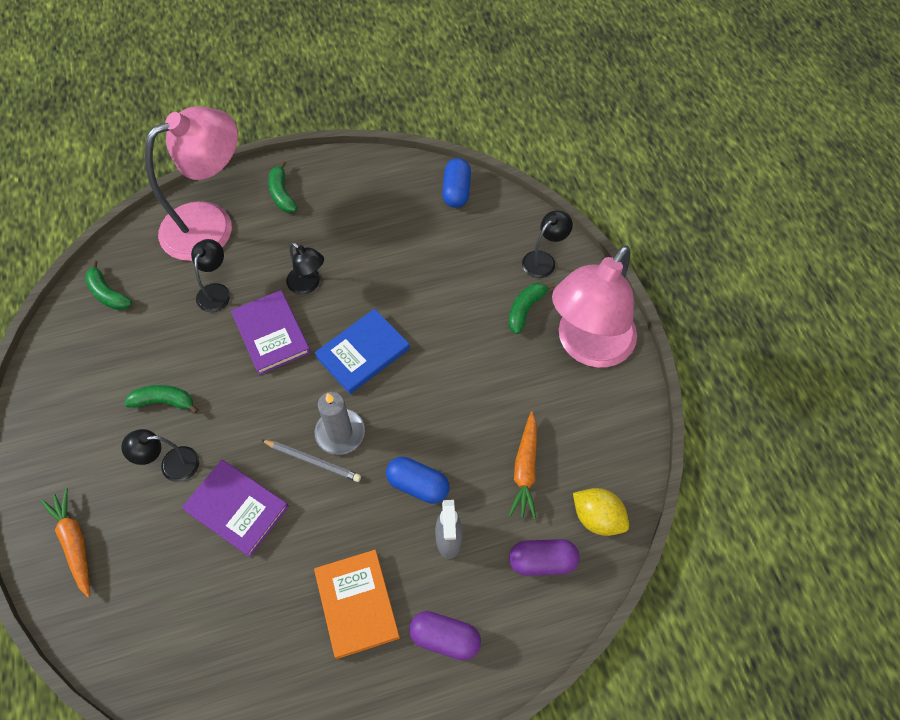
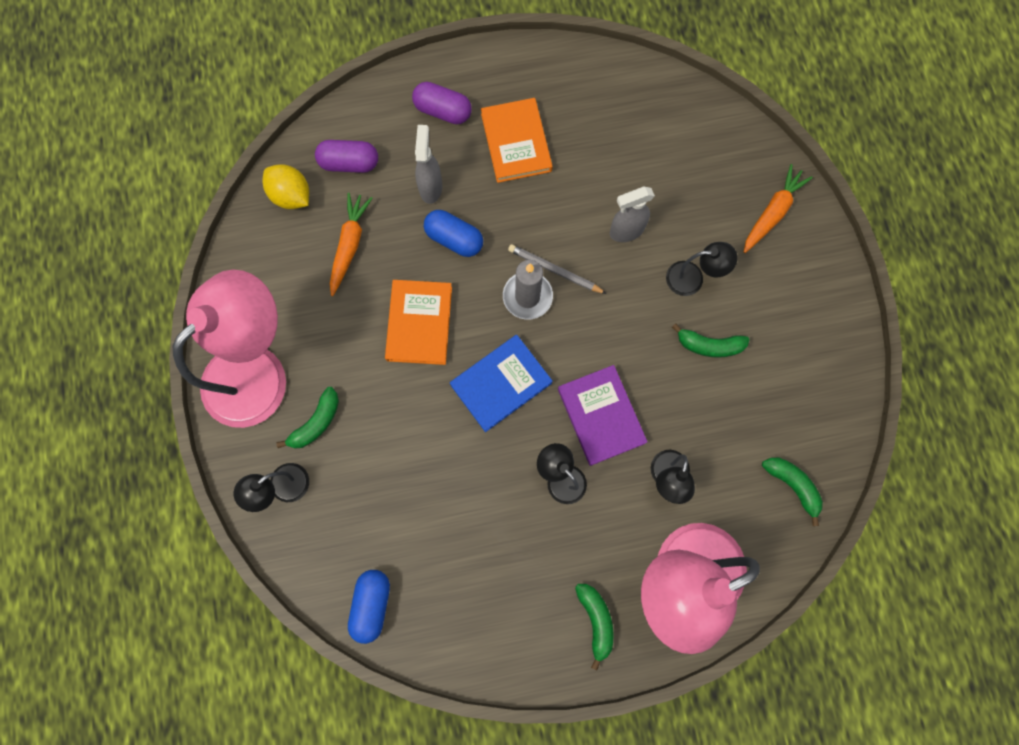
camera: 175 degrees left, 15 degrees up
orange carrot [41,488,90,598] -> orange carrot turned 120 degrees counterclockwise [744,164,813,253]
purple book [182,460,289,557] -> grey spray bottle [610,186,655,242]
none -> orange book [385,280,452,365]

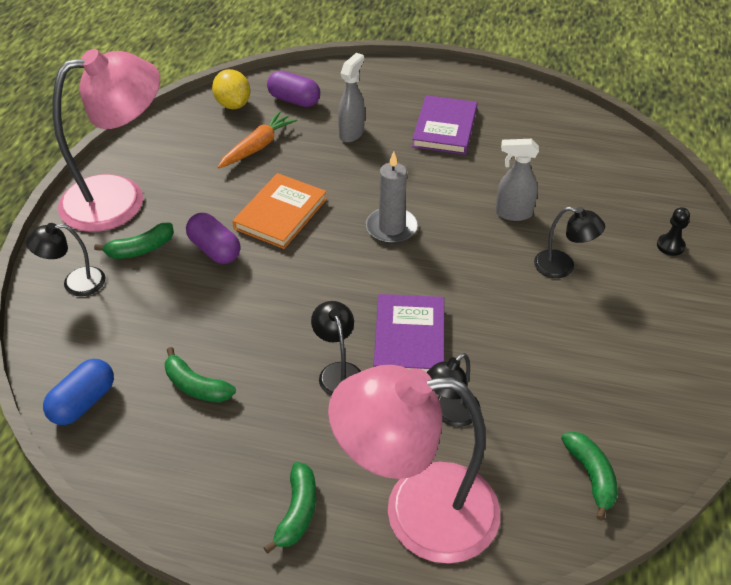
camera: 25 degrees right, 30 degrees down
purple capsule [412,82,472,124] -> purple capsule moved to [186,213,240,264]
blue capsule [424,210,483,257] -> none
blue book [450,335,553,432] -> none
orange book [481,98,553,183] -> purple book [412,95,477,155]
grey pencil [508,244,607,294] -> none
green banana [672,323,749,358] -> green banana moved to [165,347,236,402]
orange carrot [744,164,813,253] -> black pawn [657,207,690,256]

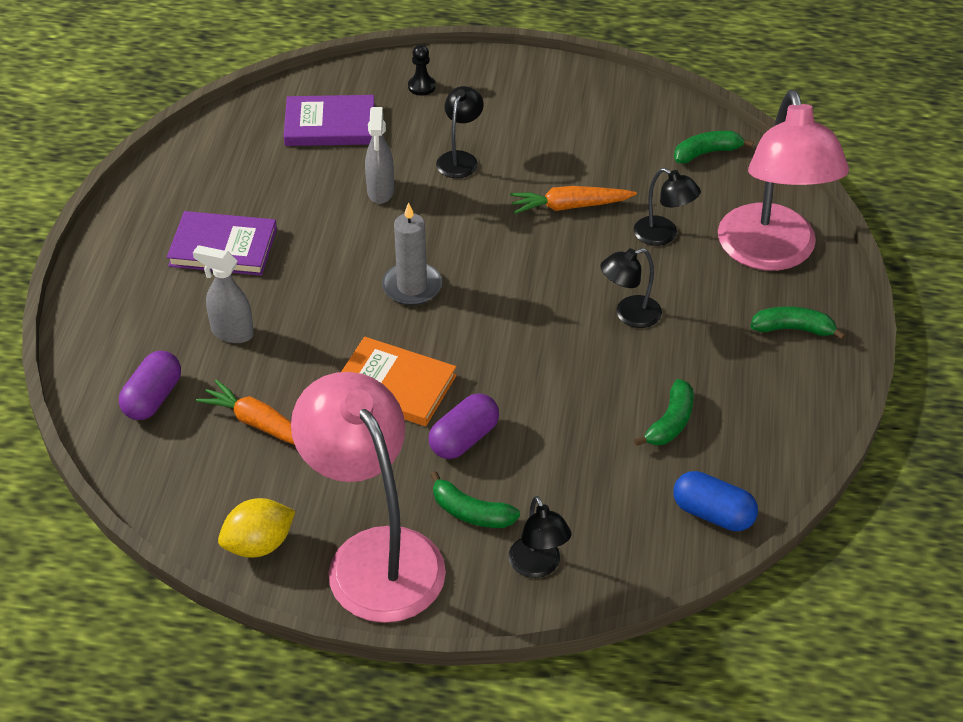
camera: 95 degrees left, 0 degrees up
green banana [94,223,174,259] -> green banana turned 150 degrees clockwise [430,471,520,528]
yellow lemon [212,69,250,109] -> yellow lemon moved to [218,498,295,558]
purple book [373,294,444,372] -> purple book moved to [283,95,375,146]
none -> orange carrot [510,186,637,214]

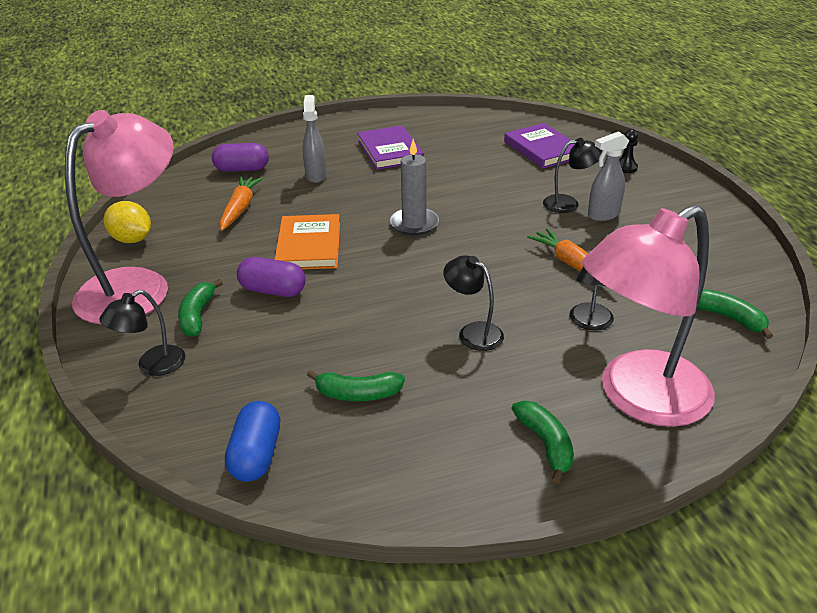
camera: 65 degrees right, 10 degrees down
grey spray bottle [365,107,394,204] -> grey spray bottle moved to [588,131,629,221]

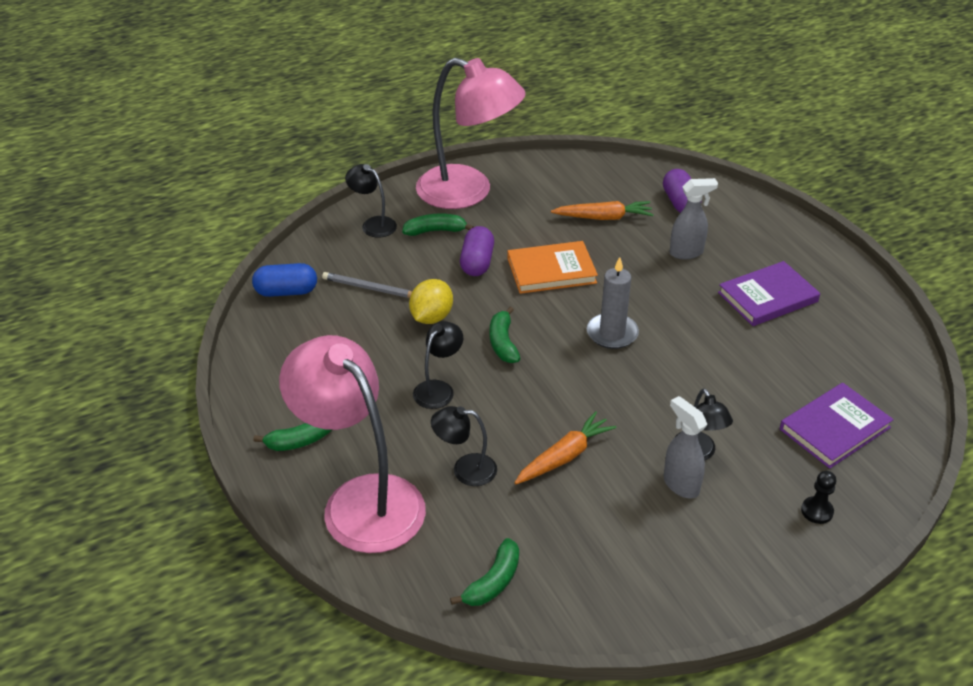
camera: 80 degrees right, 5 degrees up
yellow lemon [104,201,151,243] -> yellow lemon moved to [409,279,453,324]
green banana [307,370,405,401] -> green banana moved to [490,306,520,363]
none -> grey pencil [322,272,412,298]

